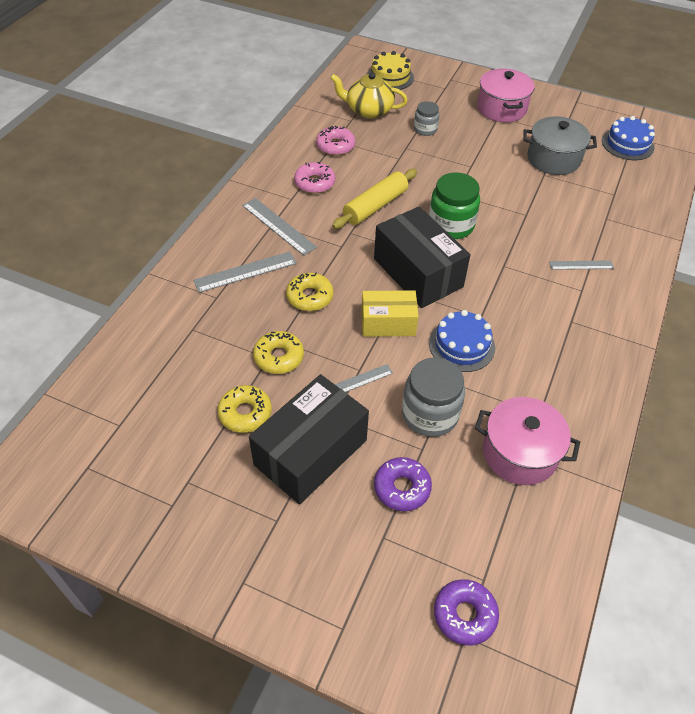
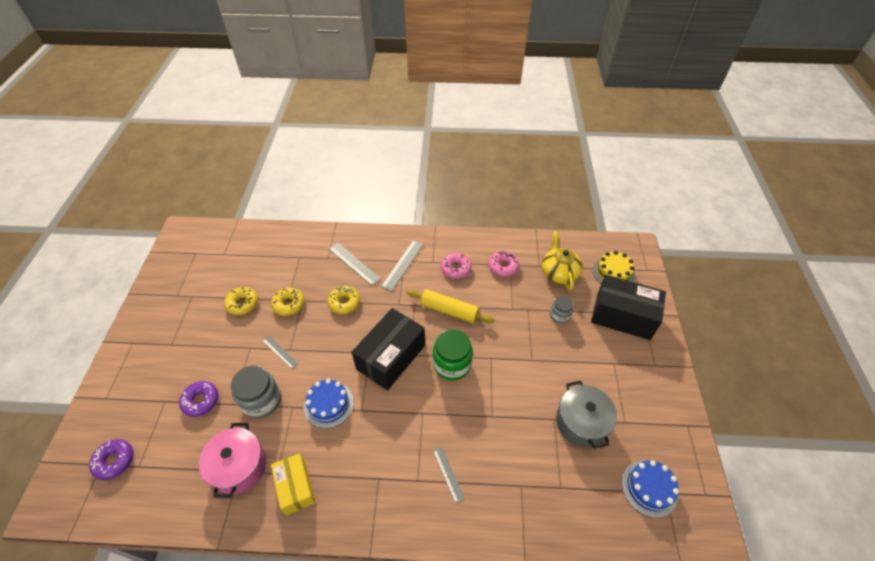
camera: 70 degrees right, 0 degrees up
black box [249,374,369,505] -> black box moved to [591,275,666,340]
yellow box [361,291,419,337] -> yellow box moved to [271,453,316,515]
pink pot [477,68,534,122] -> none

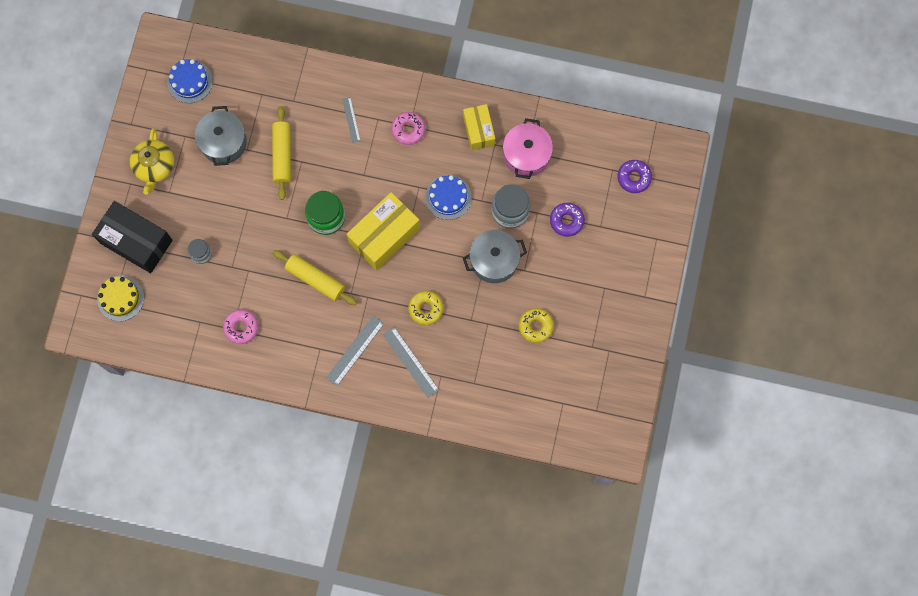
camera: 170 degrees left, 25 degrees up
grey ruler [262,335,299,369] -> grey pot [463,230,527,283]
yellow donut [271,288,304,316] -> none
black box [352,308,425,391] -> yellow box [346,192,420,270]
pink donut [441,253,472,279] -> pink donut moved to [391,112,426,145]
yellow teapot [542,231,583,291] -> yellow teapot moved to [130,128,174,195]
none -> yellow rolling pin [272,106,291,200]

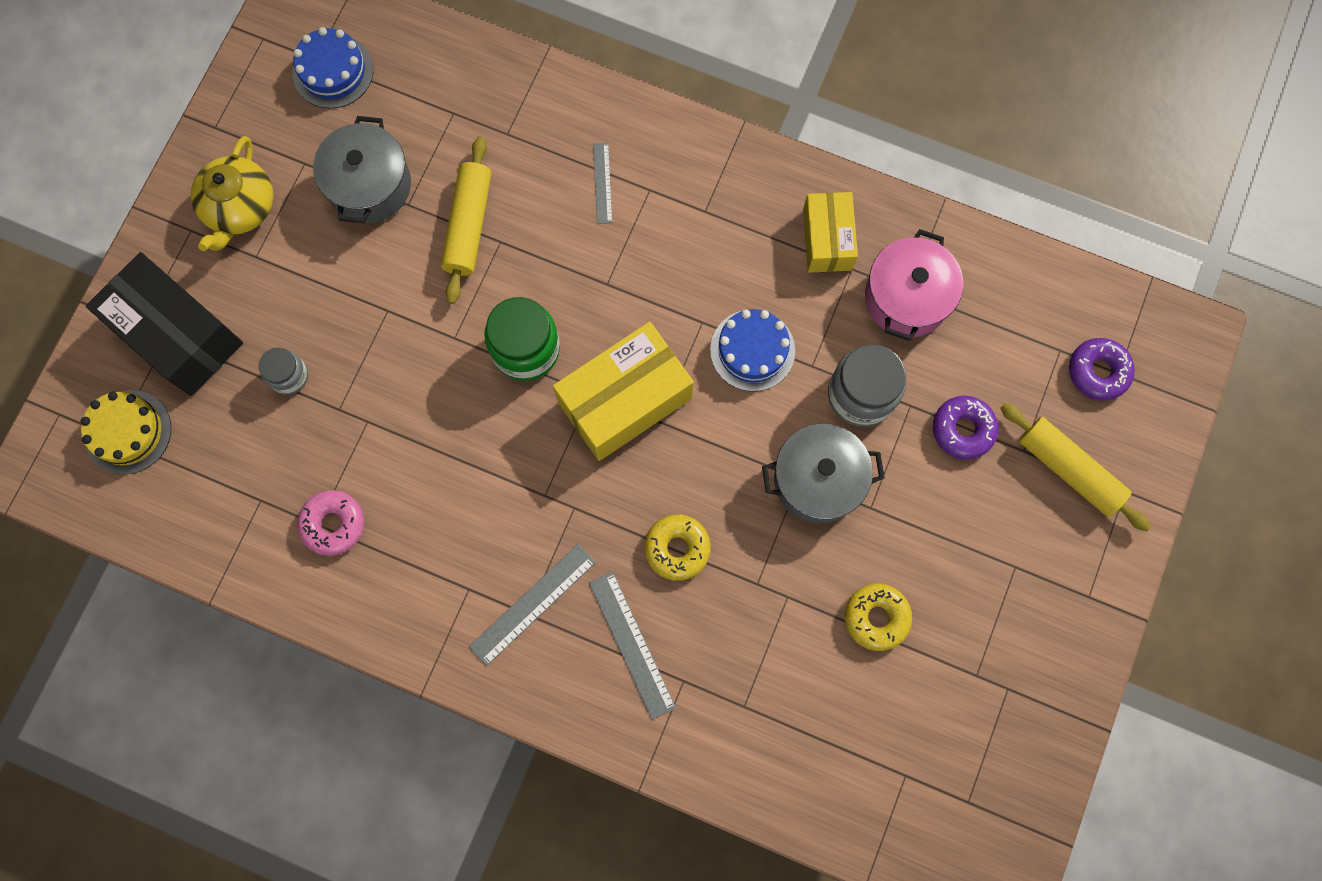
camera: 10 degrees right, 0 degrees up
yellow rolling pin [273,250,357,305] -> yellow rolling pin moved to [1000,403,1151,532]
pink donut [391,112,426,145] -> none

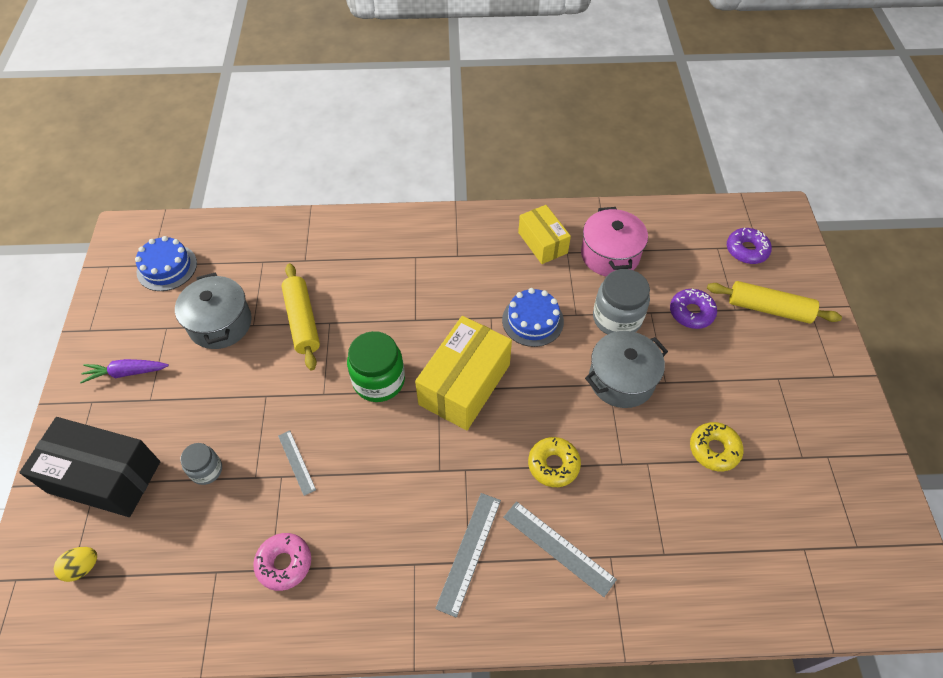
camera: 25 degrees left, 20 degrees down
yellow cake [80,390,171,474] -> yellow egg [54,547,97,582]
yellow teapot [191,136,273,251] -> purple carrot [80,359,169,383]
grey ruler [593,143,612,224] -> grey ruler moved to [278,430,316,496]

